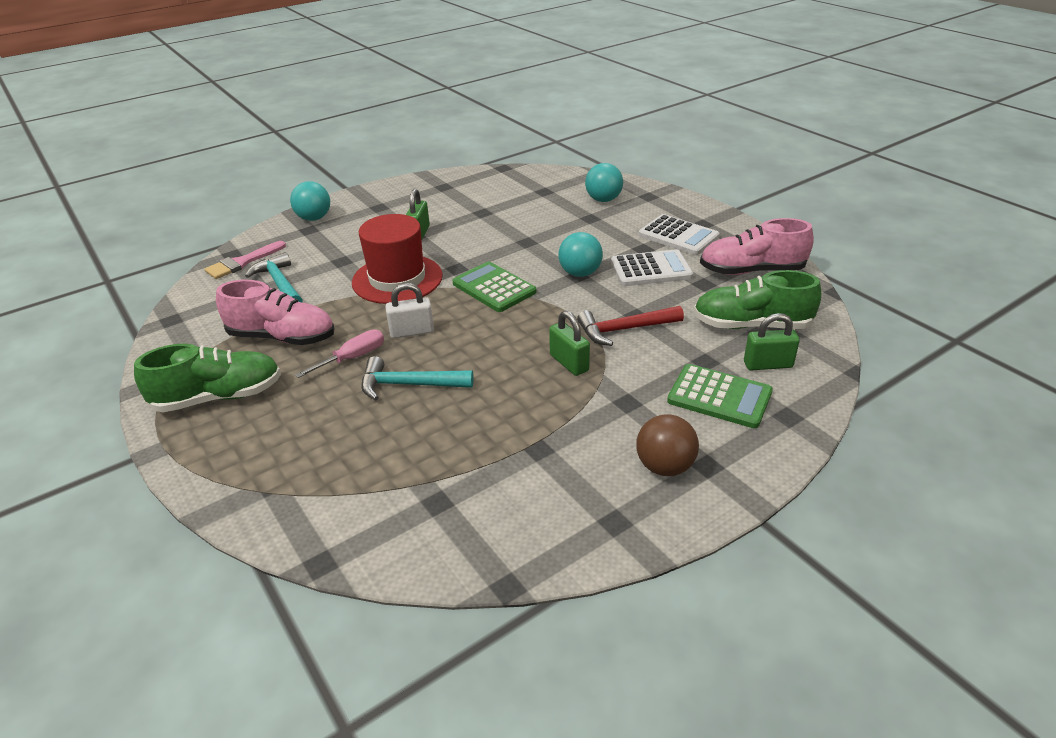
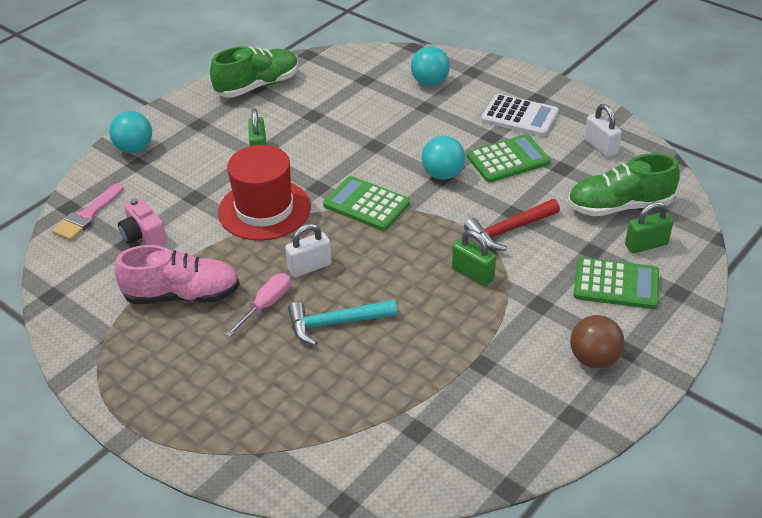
camera: 15 degrees left, 5 degrees up
green shoe [134,344,281,412] -> green shoe moved to [210,46,299,97]
turquoise hammer [245,252,303,302] -> pink camera [118,198,167,246]
white calculator [611,249,693,286] -> green calculator [467,134,550,183]
pink shoe [700,218,814,275] -> white padlock [585,104,622,158]

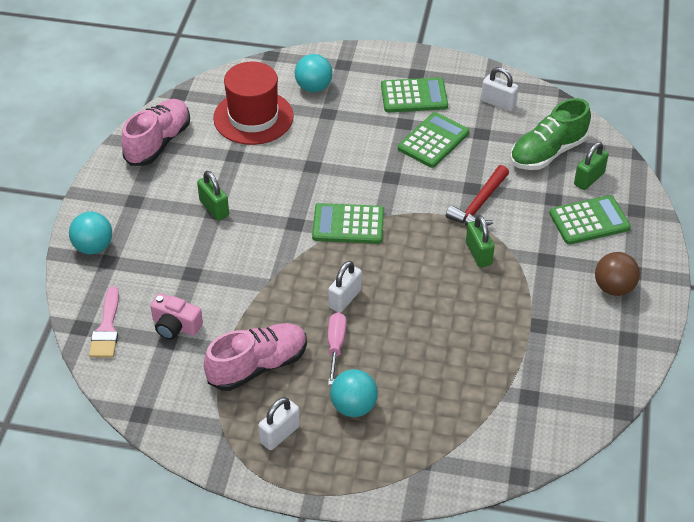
camera: 30 degrees left, 5 degrees up
green shoe [210,46,299,97] -> pink shoe [122,99,190,166]
red hat [218,145,311,241] -> red hat moved to [213,62,294,145]
turquoise hammer [288,299,397,346] -> none
turquoise ball [422,136,465,180] -> turquoise ball moved to [330,369,378,417]
green padlock [452,230,496,286] -> green padlock turned 60 degrees clockwise [466,215,495,268]
white calculator [481,94,559,137] -> green calculator [381,77,448,112]
none -> white padlock [258,397,300,450]

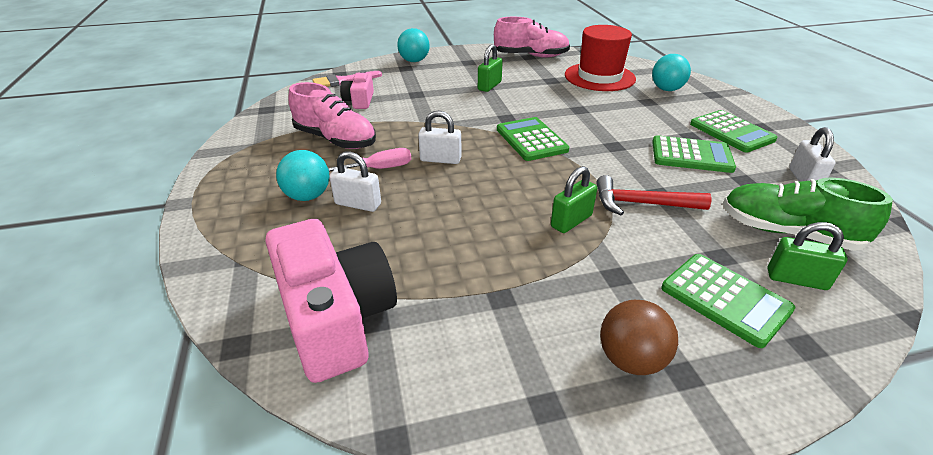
camera: 65 degrees right, 10 degrees down
white padlock [258,397,300,450] -> white padlock moved to [329,151,381,212]
none -> pink camera [265,219,397,383]

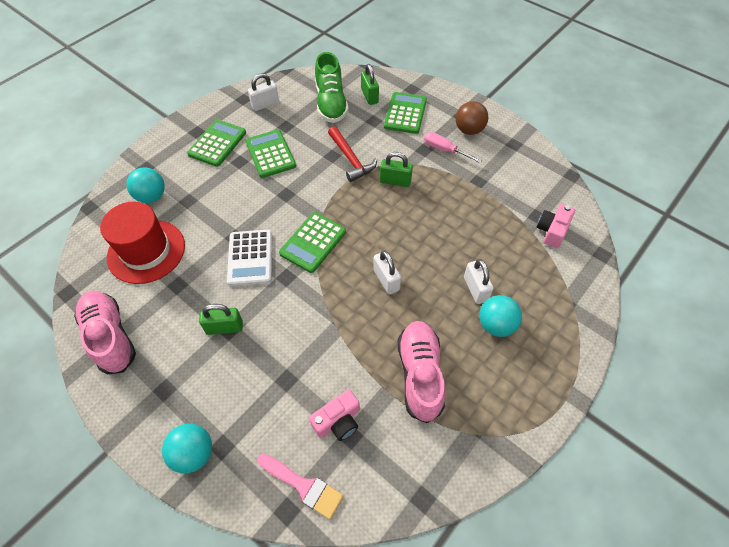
camera: 125 degrees left, 20 degrees up
pink camera [265,219,397,383] -> pink camera [537,204,575,248], size x0.50
pink screwdriver [328,148,411,172] -> pink screwdriver moved to [424,132,482,163]
none -> white calculator [227,230,272,286]

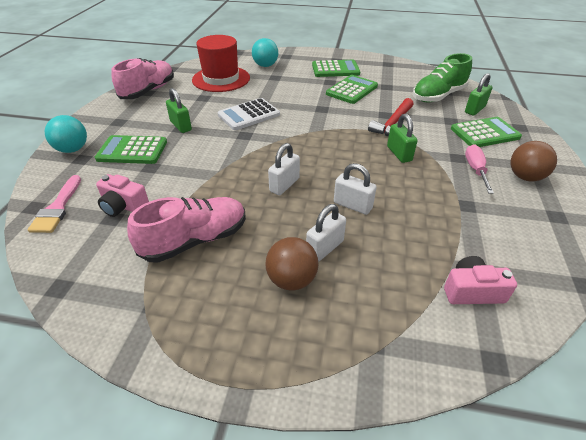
camera: 60 degrees right, 15 degrees down
white padlock [248,73,279,111] -> white padlock moved to [334,163,377,215]
green calculator [279,212,346,273] -> green calculator moved to [95,135,167,164]
turquoise ball [479,295,522,337] -> brown ball [265,237,319,291]

